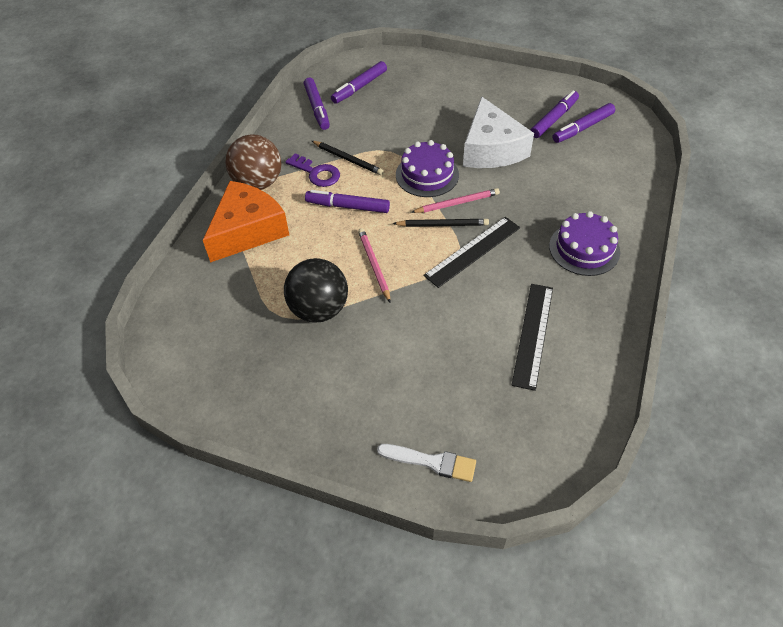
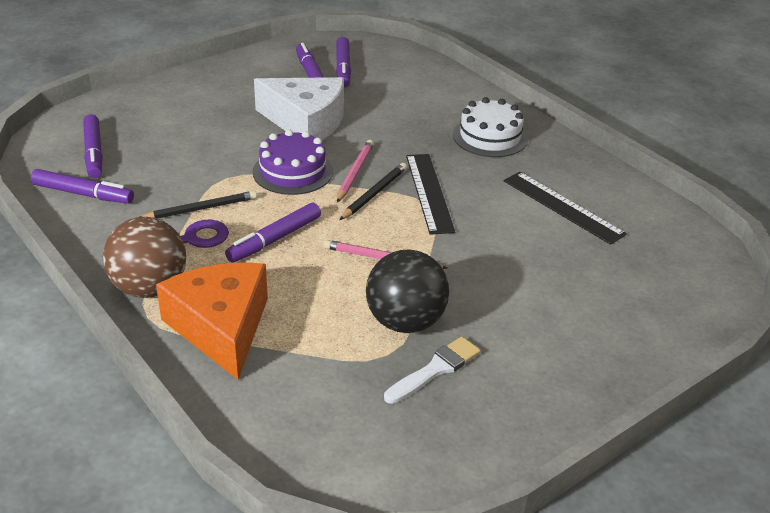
camera: 60 degrees left, 15 degrees down
white brush [377,444,476,482] -> white brush moved to [384,337,481,404]
purple cake [549,211,620,276] -> white cake [453,97,528,157]

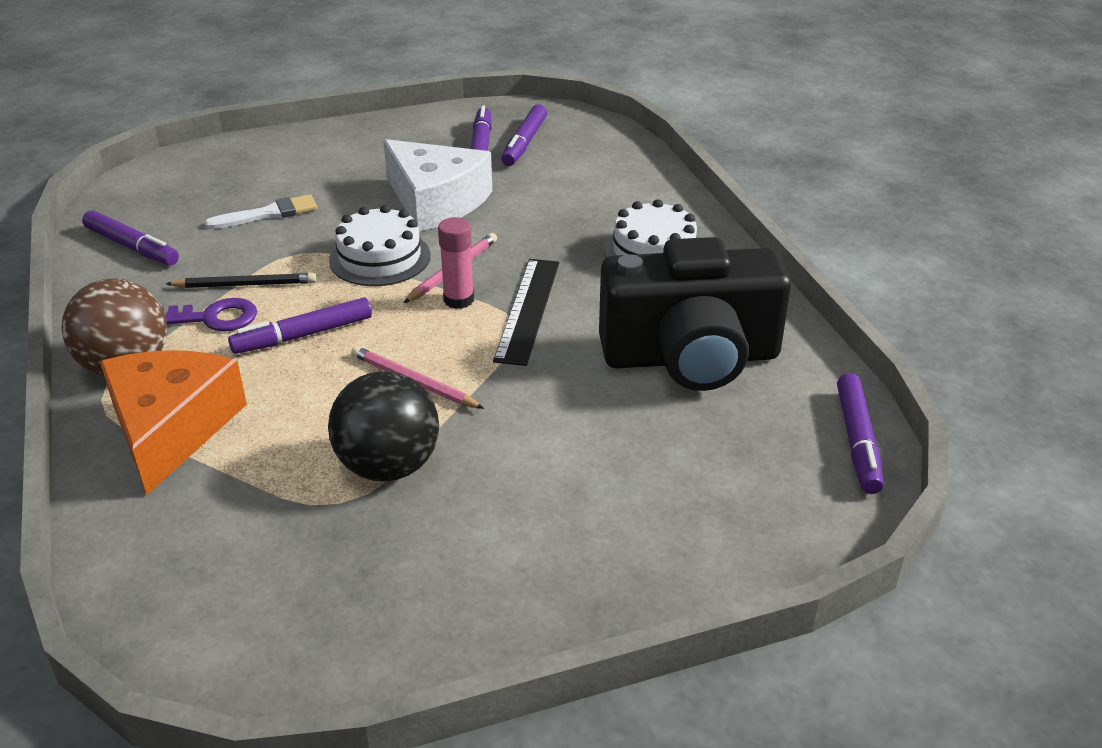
camera: 20 degrees right, 0 degrees up
purple marker [83,114,103,178] -> purple marker moved to [837,373,884,494]
purple cake [253,129,333,195] -> white cake [329,205,431,286]
black pencil [339,163,407,220] -> pink glue stick [438,217,474,309]
white brush [384,337,481,404] -> white brush moved to [205,194,317,229]
black ruler [504,172,627,245] -> black camera [599,237,791,391]

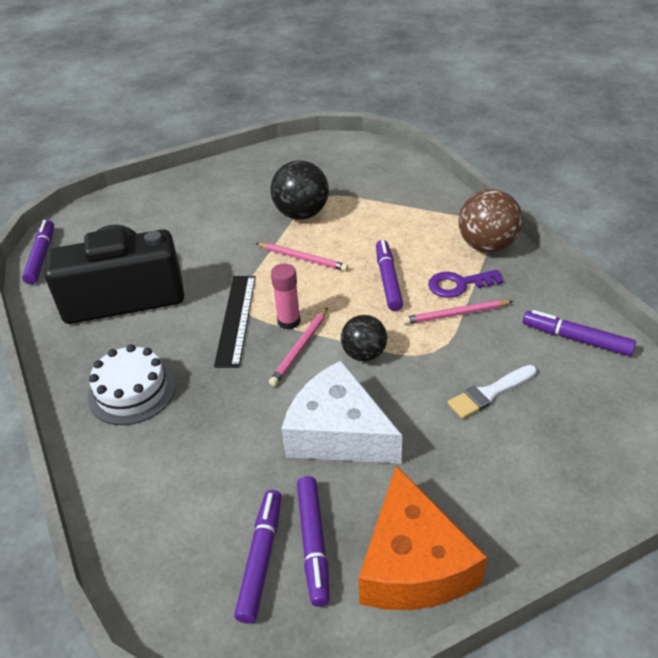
camera: 175 degrees right, 5 degrees up
orange cheese [100,350,247,495] -> orange cheese moved to [358,465,487,610]
black pencil [166,273,317,288] -> pink pencil [403,300,513,325]
purple marker [228,298,372,354] -> purple marker turned 60 degrees counterclockwise [376,240,403,311]
white cake [329,205,431,286] -> black ball [341,315,387,361]

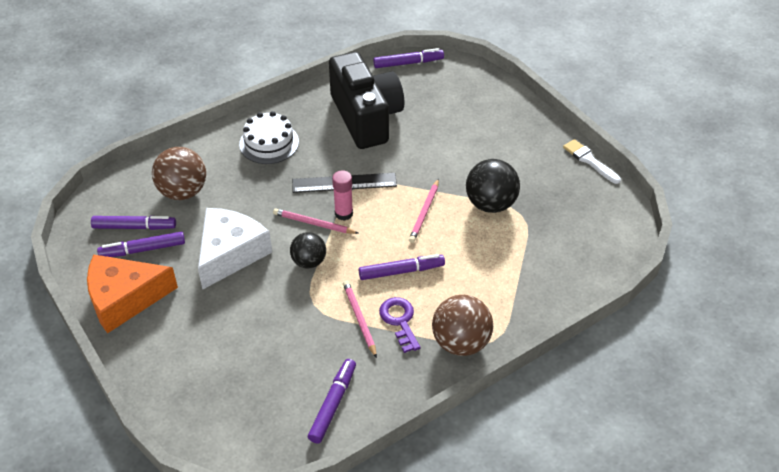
camera: 80 degrees right, 5 degrees up
white brush [448,365,537,419] -> white brush moved to [563,139,621,184]
none -> brown ball [152,147,206,200]

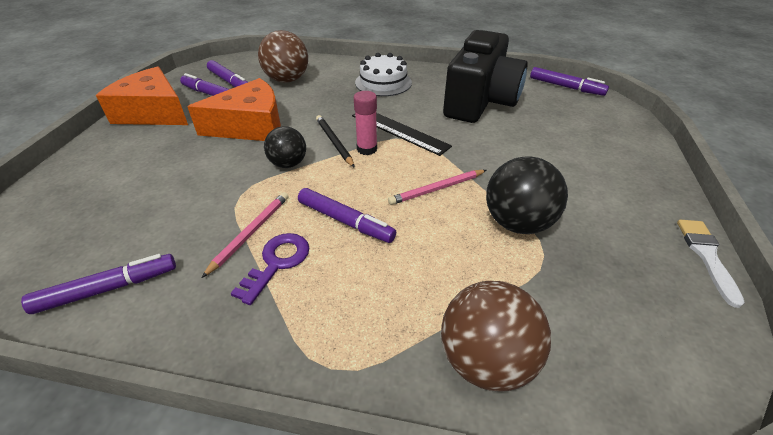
camera: 45 degrees right, 5 degrees down
white cheese [198,208,272,290] -> orange cheese [187,78,281,141]
pink pencil [273,208,359,234] -> black pencil [316,115,355,168]
brown ball [432,295,493,356] -> brown ball moved to [441,281,551,392]

